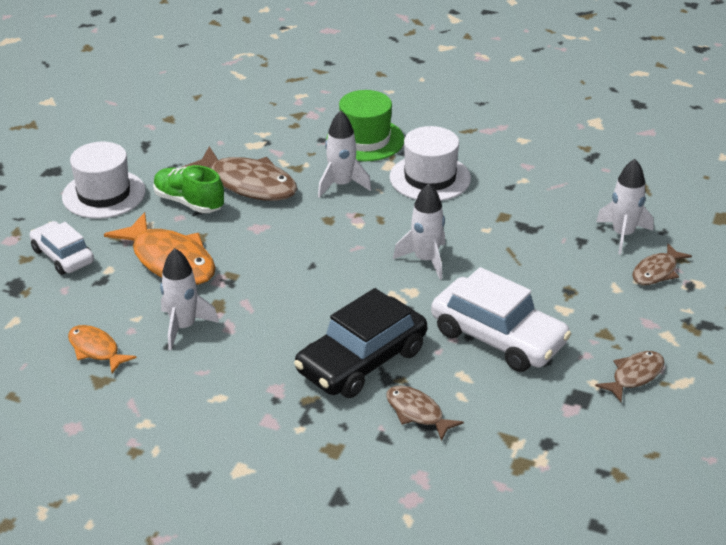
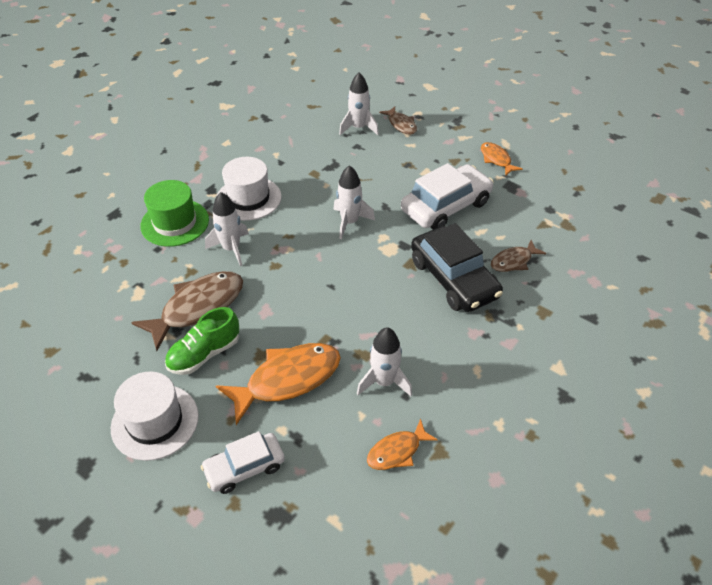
camera: 75 degrees left, 10 degrees up
brown fish [595,351,665,402] -> orange fish [481,142,523,175]

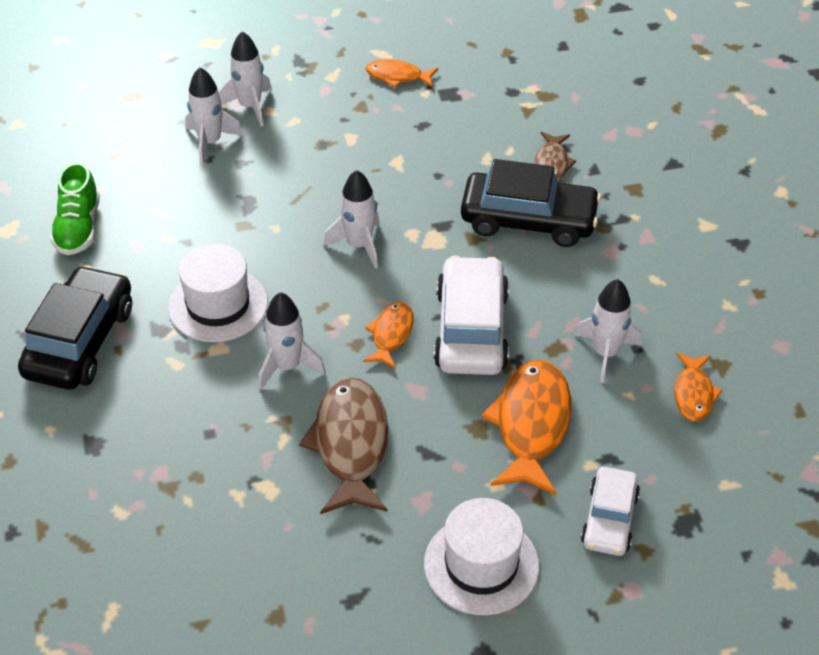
camera: 50 degrees left, 0 degrees up
green hat [140,180,209,247] -> none
green shoe [165,307,239,375] -> green shoe moved to [50,162,100,255]
brown fish [379,106,417,135] -> white rocket [218,31,272,126]
white car [401,163,494,230] -> white car moved to [434,255,509,375]
none -> black car [18,265,132,390]
none -> orange fish [363,302,414,369]

